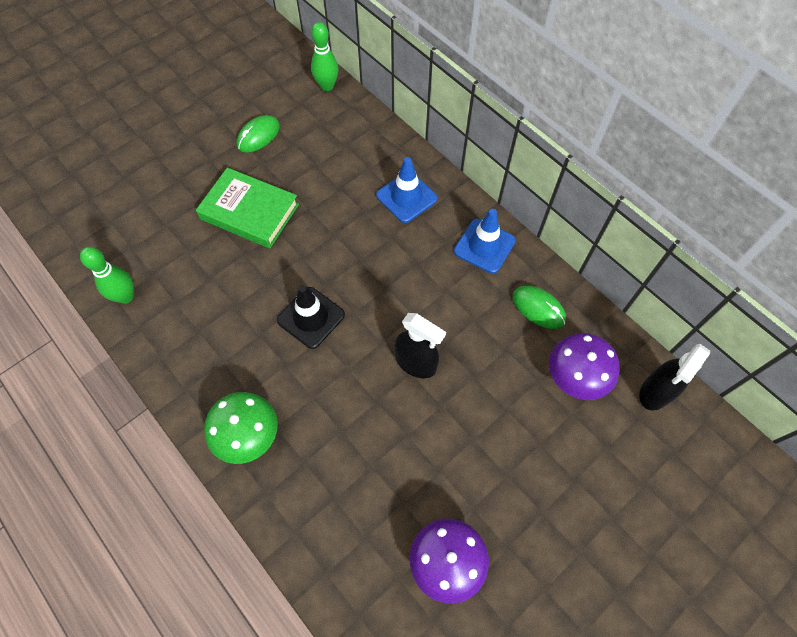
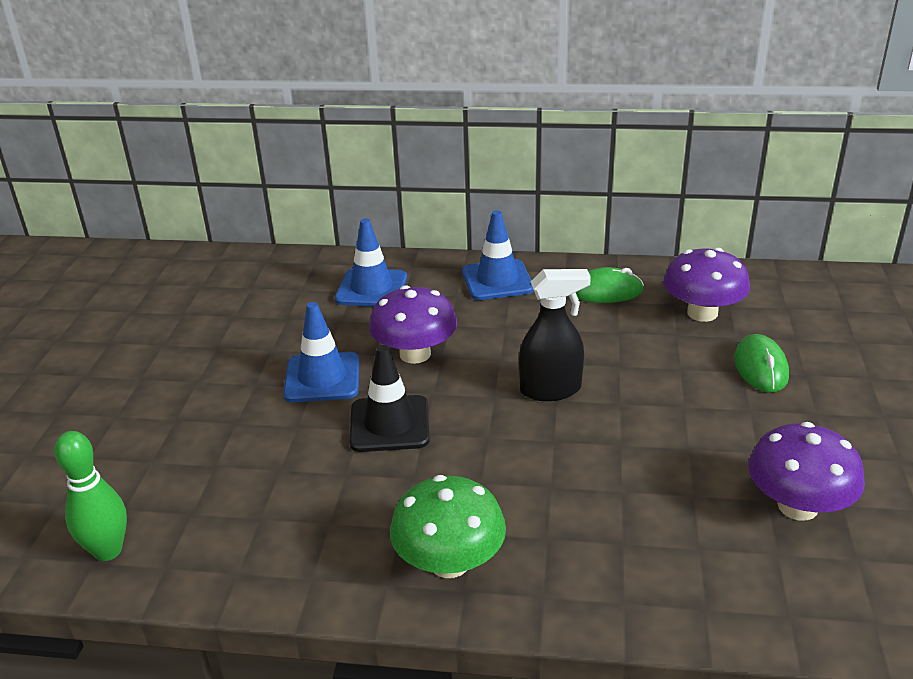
camera: 40 degrees left, 30 degrees down
green book [196,167,299,248] -> none
green mouse [236,115,280,153] -> green mouse moved to [734,334,789,393]
green bowling pin [311,22,338,91] -> none
black spray bottle [639,344,710,411] -> none
none -> blue traffic cone [283,302,360,403]
none -> purple mushroom [369,285,457,364]

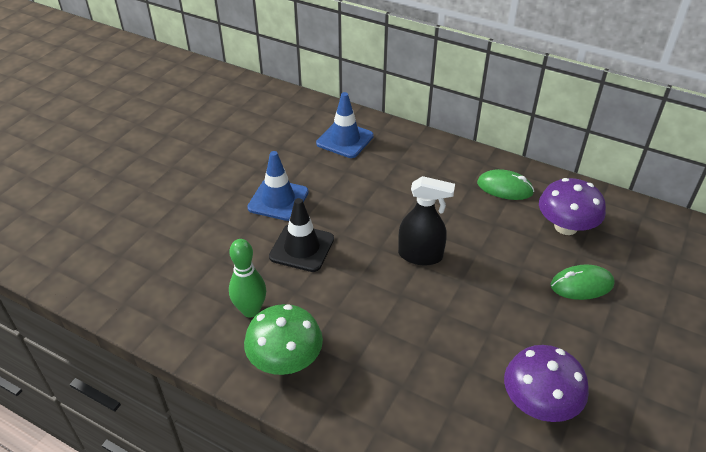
camera: 20 degrees right, 10 degrees up
green bowling pin [54,431,127,561] -> green bowling pin moved to [229,239,266,318]
purple mushroom [369,285,457,364] -> none
blue traffic cone [462,210,534,300] -> none
green mouse [734,334,789,393] -> green mouse turned 60 degrees clockwise [551,265,615,300]

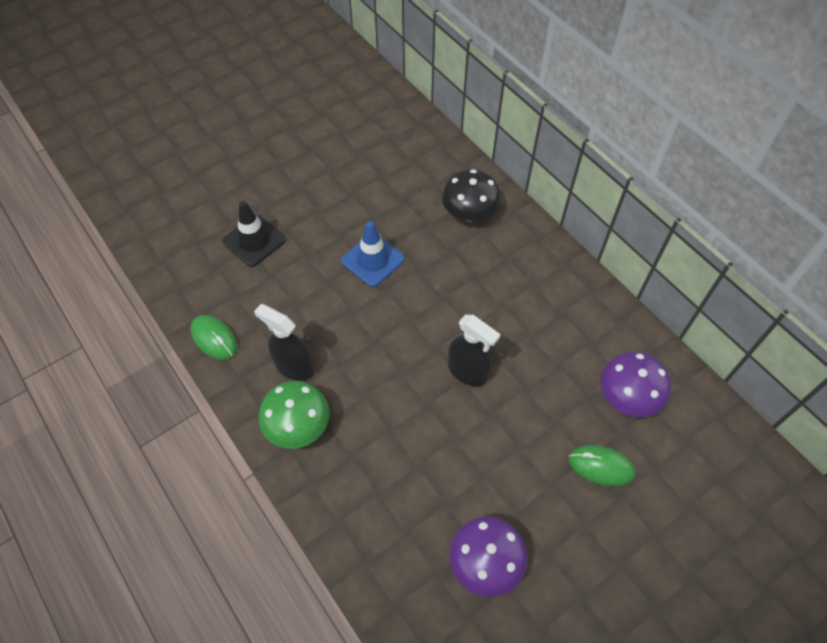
camera: 25 degrees right, 15 degrees up
green bowling pin [229,239,266,318] -> black spray bottle [254,304,314,381]
black traffic cone [269,198,334,272] -> black traffic cone moved to [223,201,286,267]
blue traffic cone [316,92,374,158] -> black mushroom [442,169,501,222]
green mouse [477,169,534,200] -> green mouse moved to [191,315,237,360]

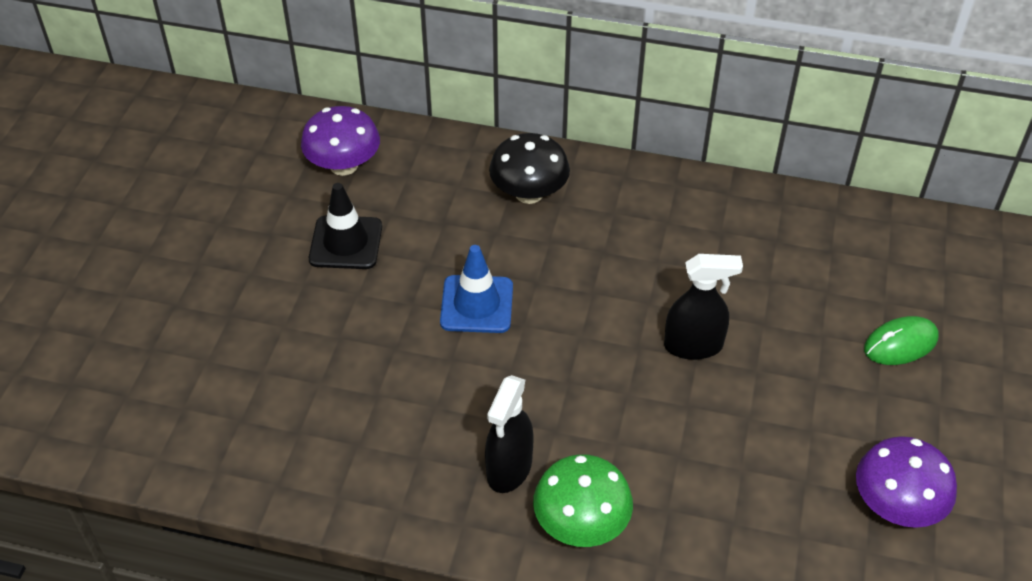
camera: 40 degrees left, 10 degrees down
green mouse [191,315,237,360] -> none
black traffic cone [223,201,286,267] -> black traffic cone moved to [309,183,382,269]
black spray bottle [254,304,314,381] -> black spray bottle turned 60 degrees counterclockwise [485,375,533,493]
purple mushroom [600,352,671,417] -> purple mushroom moved to [301,106,380,176]

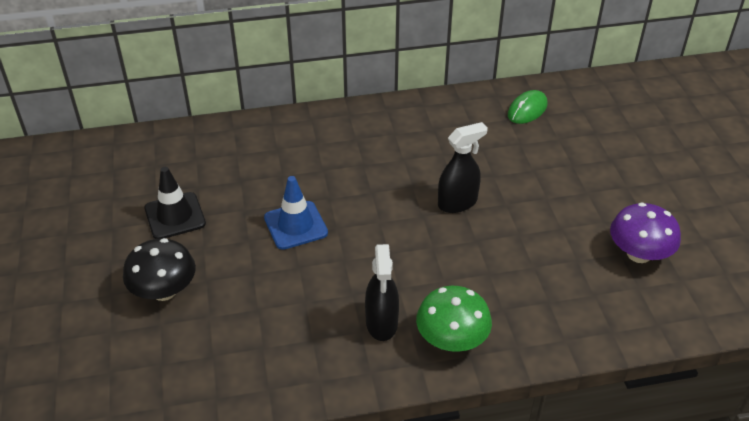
camera: 25 degrees left, 5 degrees down
purple mushroom [301,106,380,176] -> none
black mushroom [489,133,570,204] -> black mushroom moved to [123,238,196,301]
green mouse [864,316,939,365] -> green mouse moved to [508,90,548,124]

